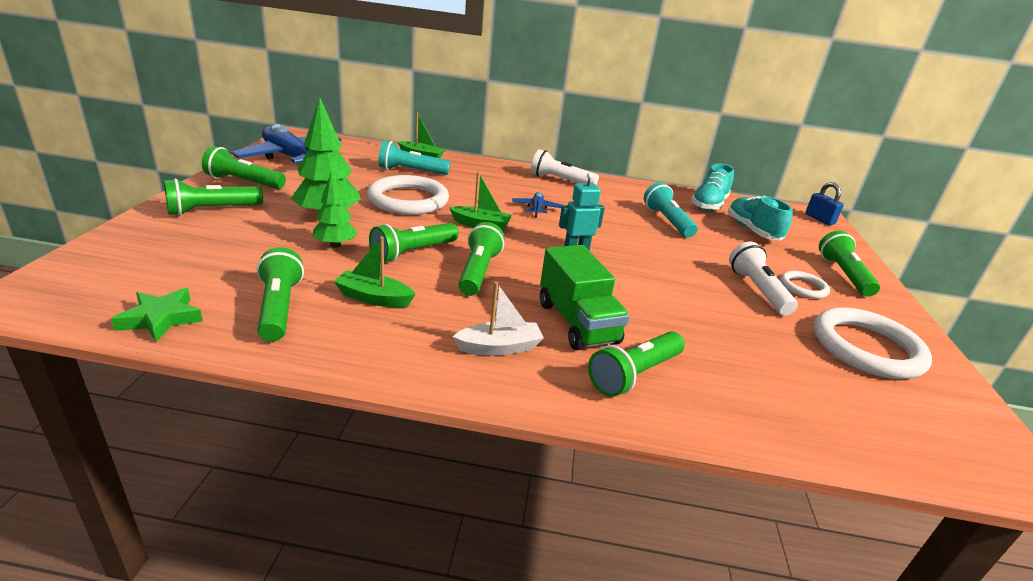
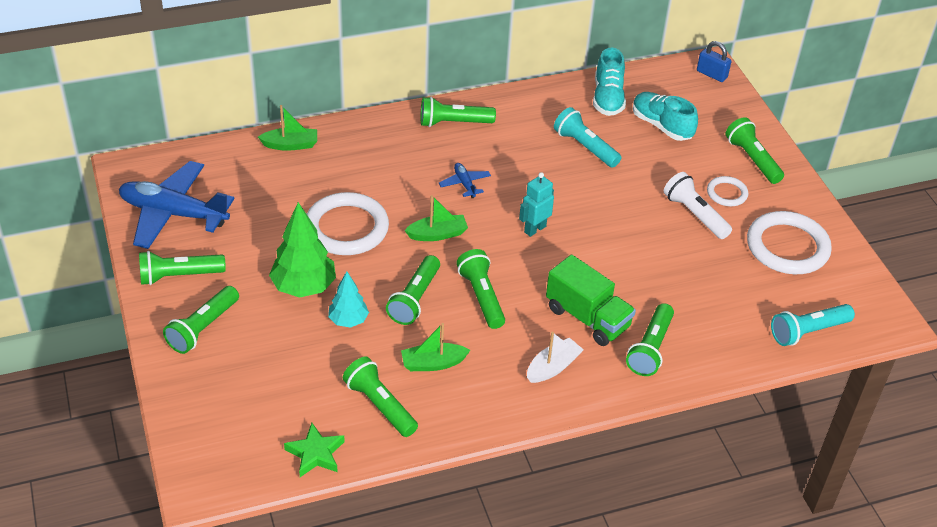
camera: 25 degrees left, 15 degrees up
green tree [313,172,358,248] -> turquoise tree [328,271,369,328]
turquoise flashlight [378,141,450,175] -> turquoise flashlight moved to [771,304,855,346]
white flashlight [531,149,599,185] -> green flashlight [421,97,496,127]

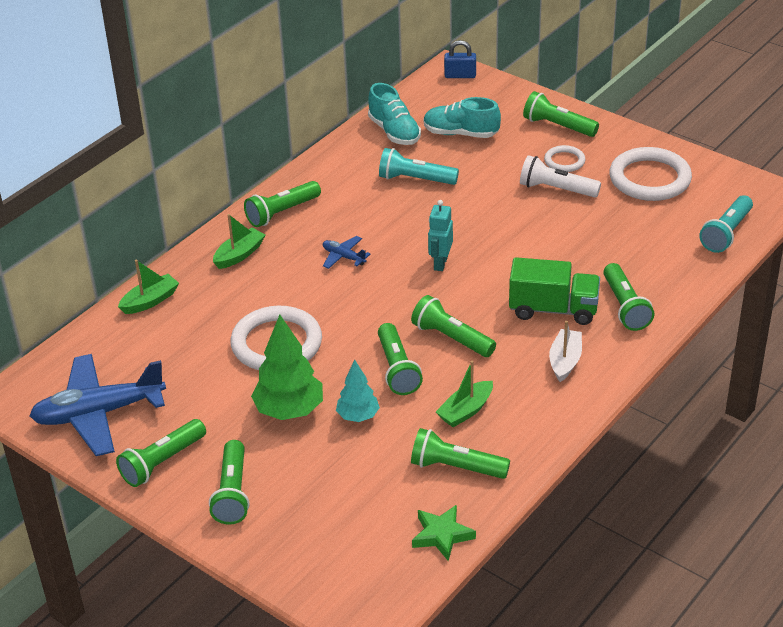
camera: 30 degrees left, 5 degrees down
green boat [404,195,468,241] -> green boat moved to [213,214,265,269]

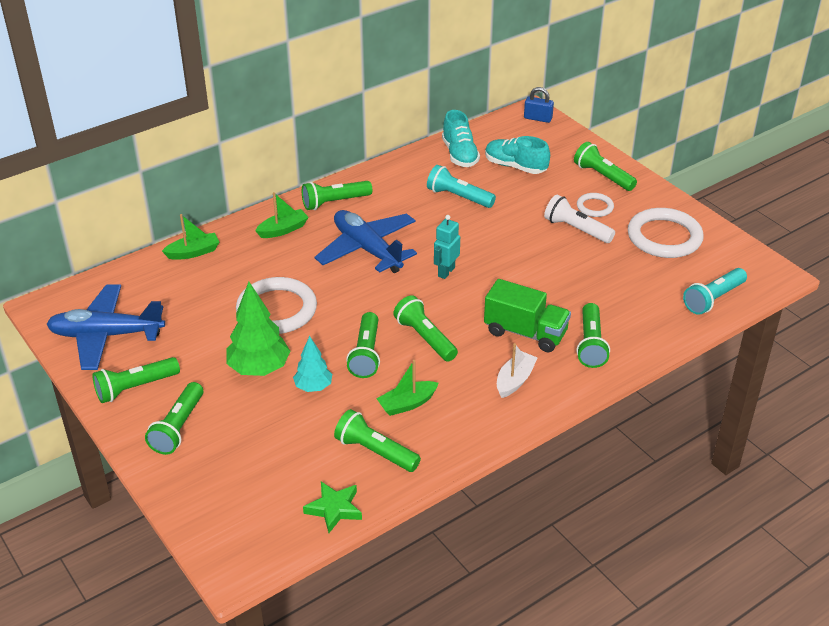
camera: 15 degrees right, 0 degrees up
blue plane [323,236,370,269] -> blue plane [314,210,417,273], size x2.29

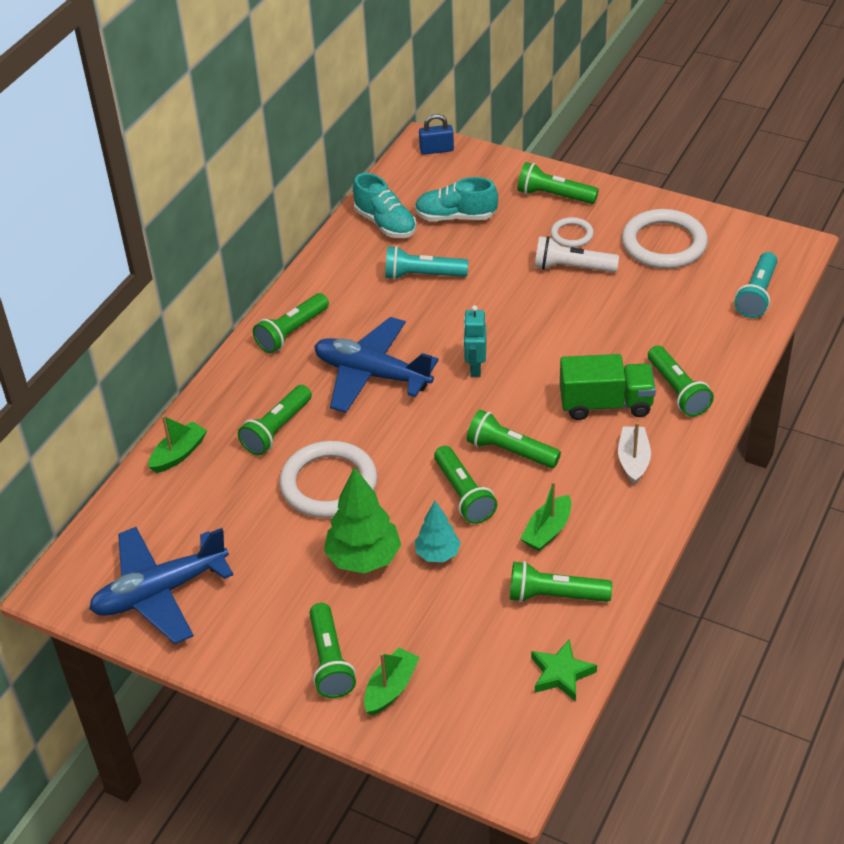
camera: 25 degrees left, 5 degrees up
green flashlight [92,357,180,403] -> green flashlight moved to [238,385,312,455]
green boat [255,192,309,238] -> green boat moved to [364,648,420,715]

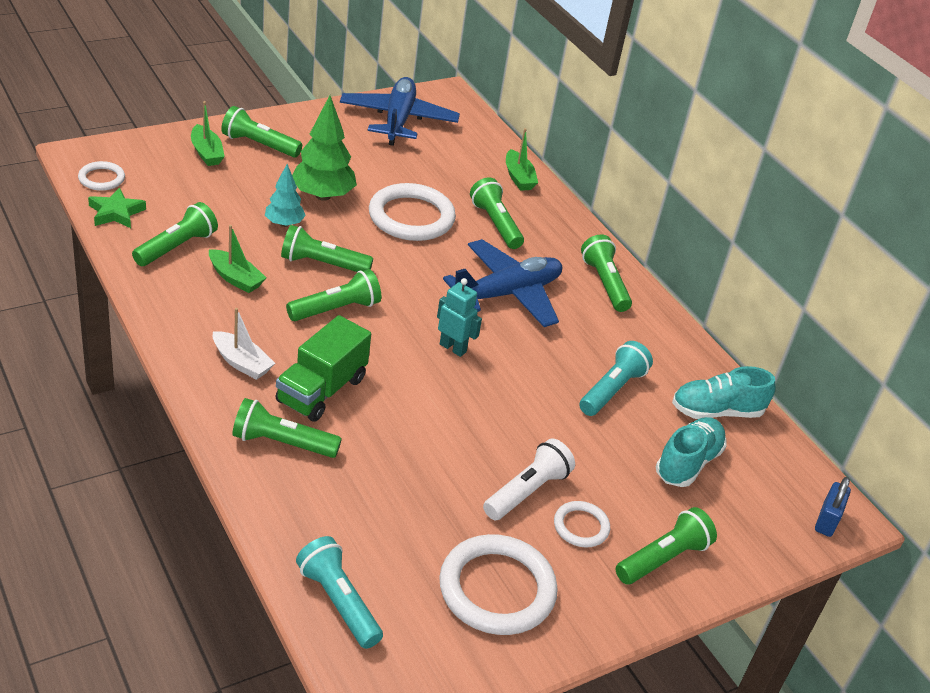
camera: 115 degrees right, 5 degrees down
green boat [520,481,571,552] -> green boat turned 150 degrees clockwise [209,225,266,293]
none -> white ring [78,161,125,191]

